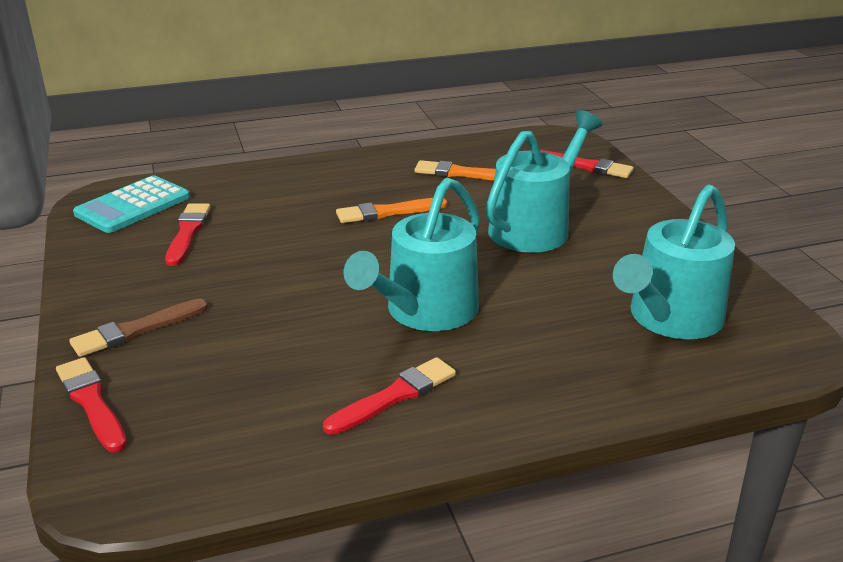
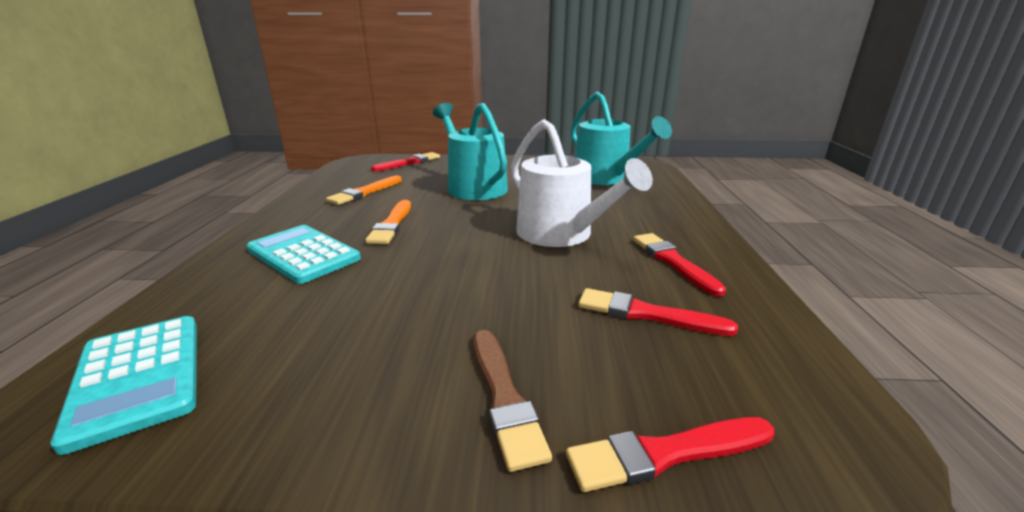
camera: 70 degrees left, 5 degrees down
red brush [165,203,210,266] -> red brush moved to [578,288,738,336]
turquoise watering can [344,178,480,331] -> white watering can [511,119,653,247]
none -> turquoise calculator [246,225,361,284]

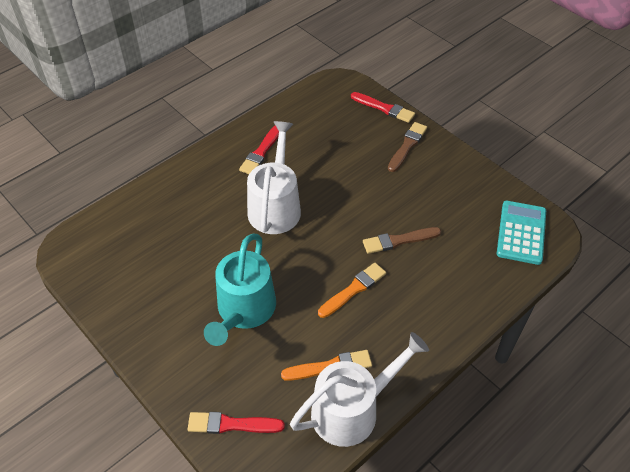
camera: 135 degrees left, 25 degrees up
turquoise calculator [246,225,361,284] -> none
turquoise watering can [571,92,672,185] -> none
red brush [578,288,738,336] -> none
none -> white watering can [290,332,429,447]
none -> brown brush [363,227,441,254]

